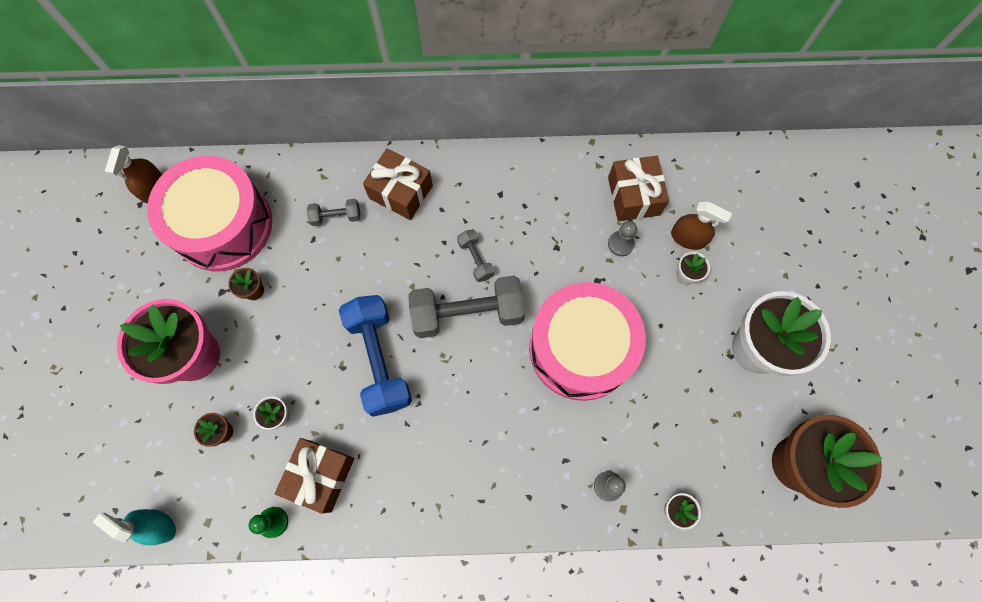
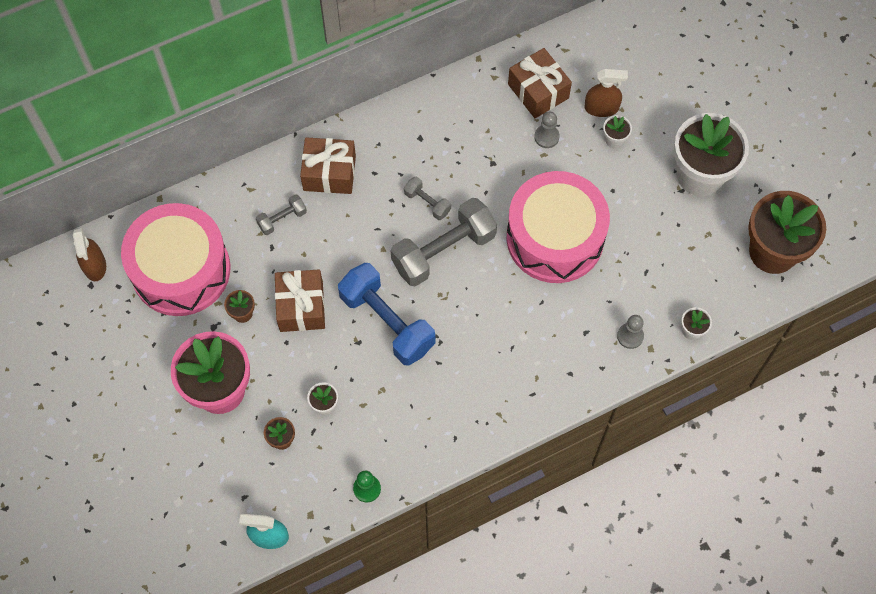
camera: 25 degrees left, 5 degrees down
brown gift [275,438,354,514] -> brown gift moved to [275,269,325,332]

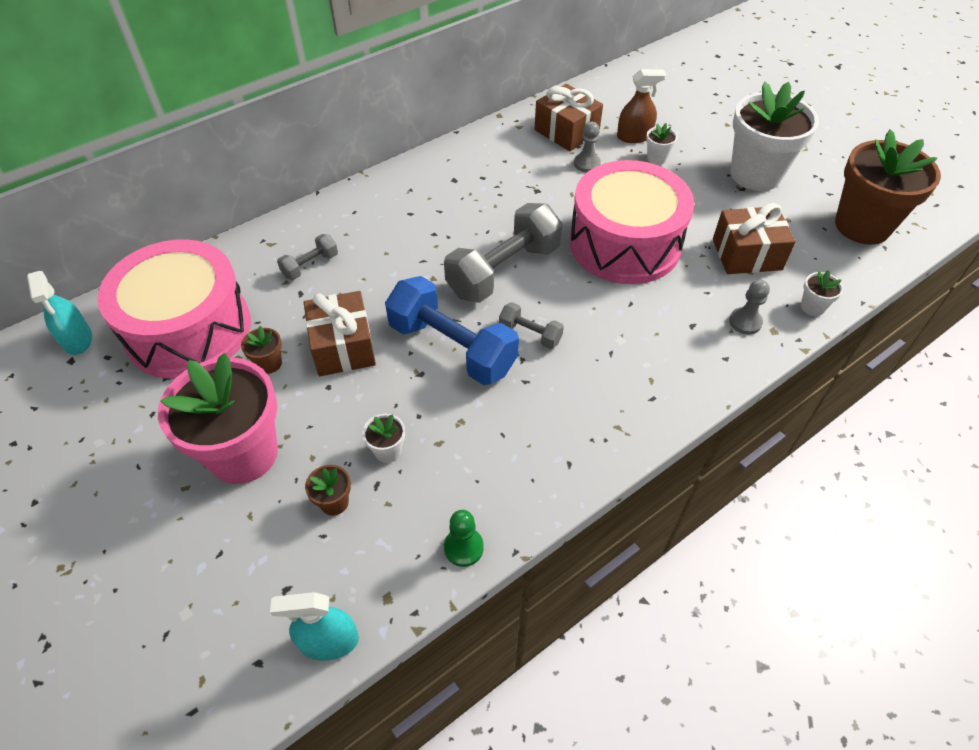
camera: 10 degrees left, 15 degrees down
brown spray bottle [73,228,106,281] -> turquoise spray bottle [27,271,92,355]
brown gift [300,137,356,194] -> brown gift moved to [713,203,796,274]
grey dumbbell [404,177,451,220] -> grey dumbbell moved to [499,302,564,349]

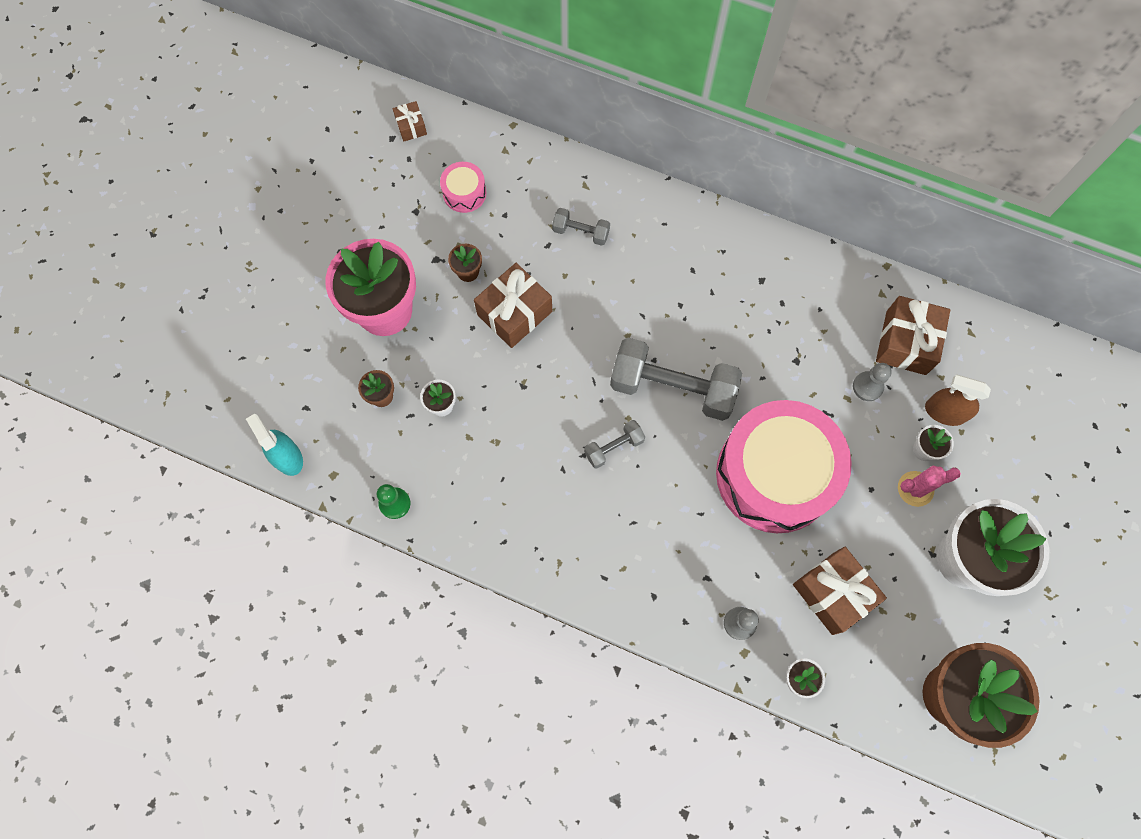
camera: 60 degrees right, 20 degrees up
turquoise spray bottle [27,271,92,355] -> brown gift [393,101,427,142]
pink drum [97,239,251,379] -> pink drum [440,162,486,213], size x0.40
blue dumbbell [385,276,519,385] -> none
grey dumbbell [499,302,564,349] -> grey dumbbell turned 60 degrees clockwise [584,420,645,468]
brown spray bottle [617,69,666,143] -> brown spray bottle turned 150 degrees clockwise [925,375,991,426]
none -> pink cactus [898,466,961,507]

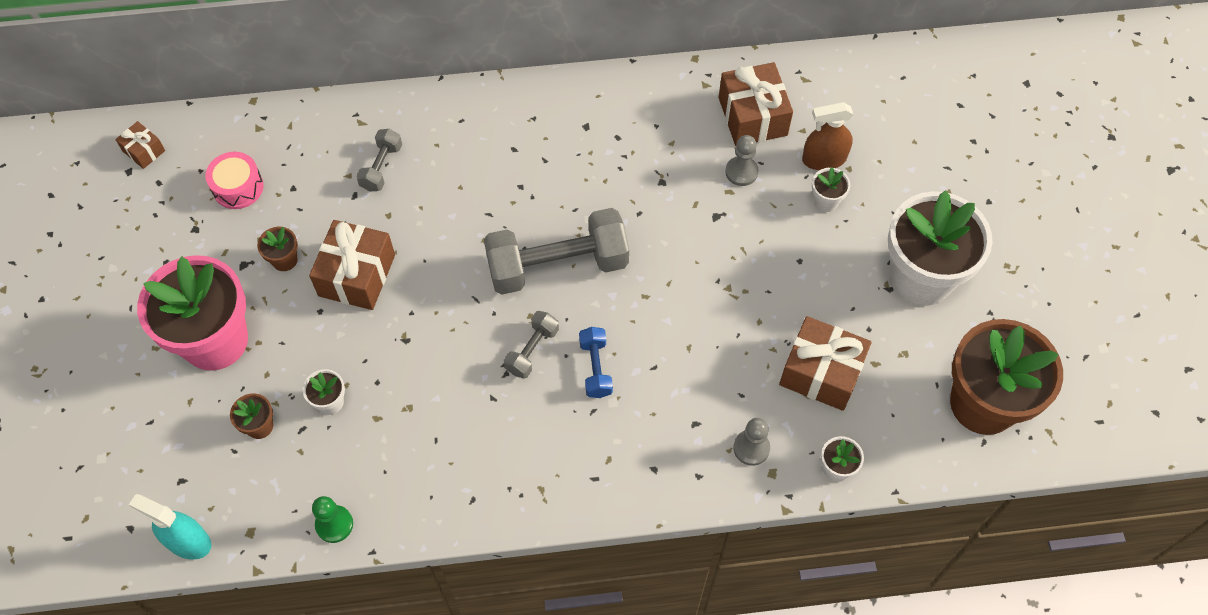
camera: 30 degrees left, 10 degrees down
grey dumbbell [552,208,610,246] -> grey dumbbell turned 60 degrees counterclockwise [356,129,402,192]
pink drum [716,400,852,533] -> none
pink cactus [898,466,961,507] -> none
none -> blue dumbbell [579,327,613,398]

